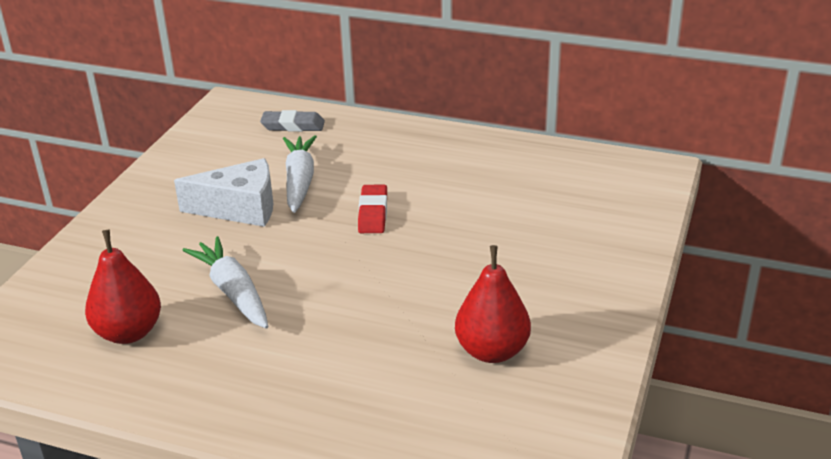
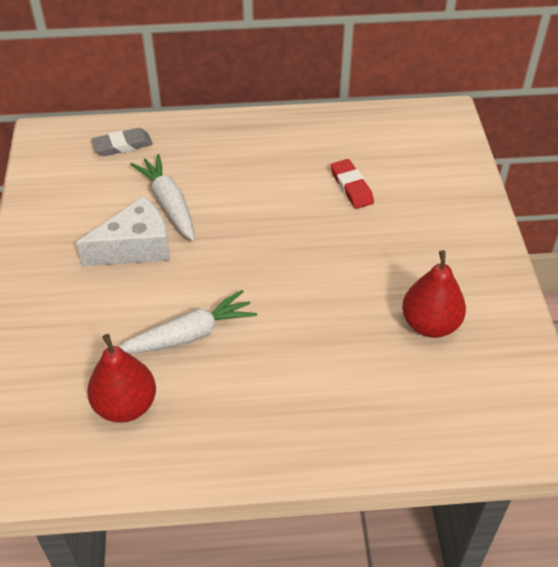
camera: 25 degrees left, 15 degrees up
white carrot [182,236,268,329] -> white carrot turned 120 degrees clockwise [119,290,257,354]
red eraser [358,185,387,233] -> red eraser moved to [331,159,374,209]

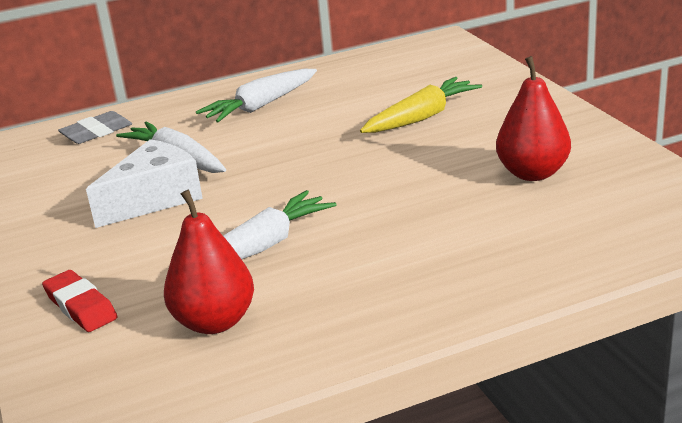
camera: 15 degrees left, 20 degrees down
red eraser [331,159,374,209] -> red eraser moved to [42,270,117,332]
none -> white carrot [196,69,317,123]
none -> yellow carrot [360,77,482,133]

